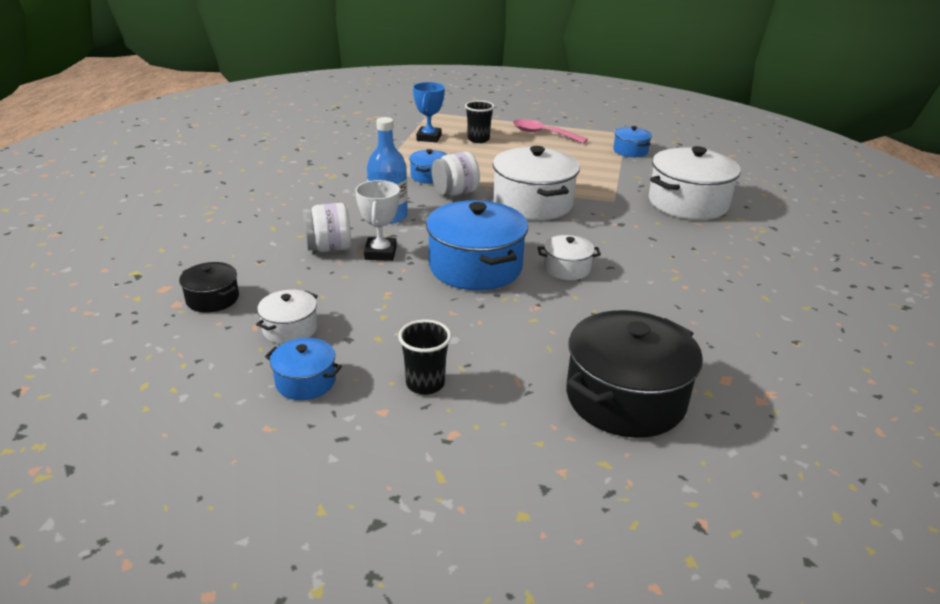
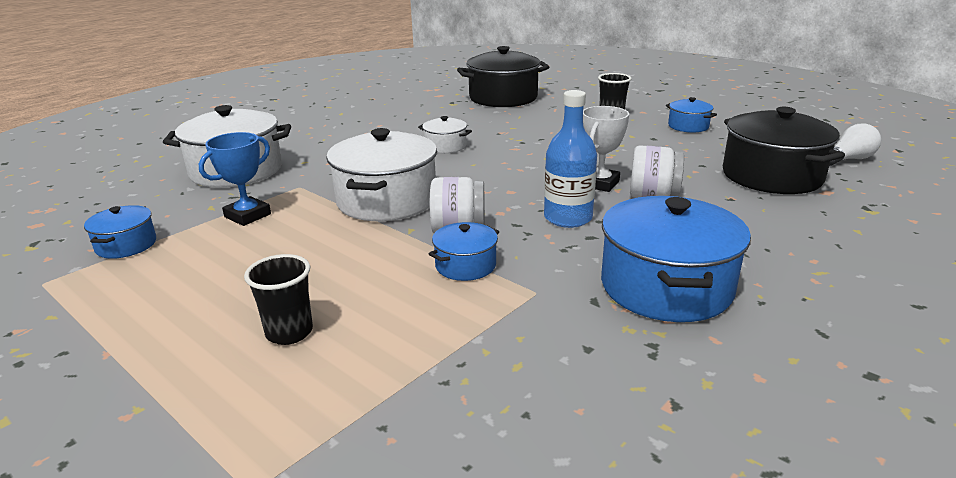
camera: 150 degrees left, 5 degrees down
black pot [179,262,239,313] -> black pot [723,107,845,194], size x1.99
white pot [256,290,318,344] -> none
blue trophy [413,82,445,142] -> blue trophy moved to [199,132,271,226]
blue pot [426,200,528,290] -> blue pot moved to [601,196,751,322]
pink spoon [513,119,588,143] -> none
none -> white light bulb [829,123,881,166]

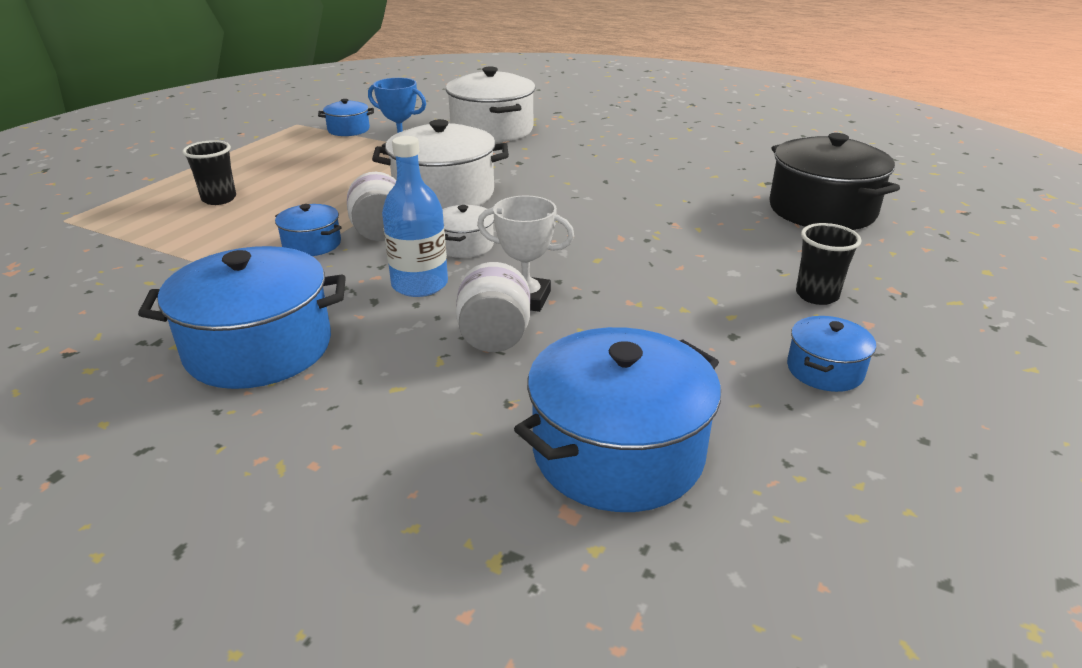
camera: 75 degrees right, 5 degrees up
white pot [418,116,472,153] -> white pot moved to [443,205,494,258]
black pot [723,107,845,194] -> blue pot [514,327,721,512]
white light bulb [829,123,881,166] -> none

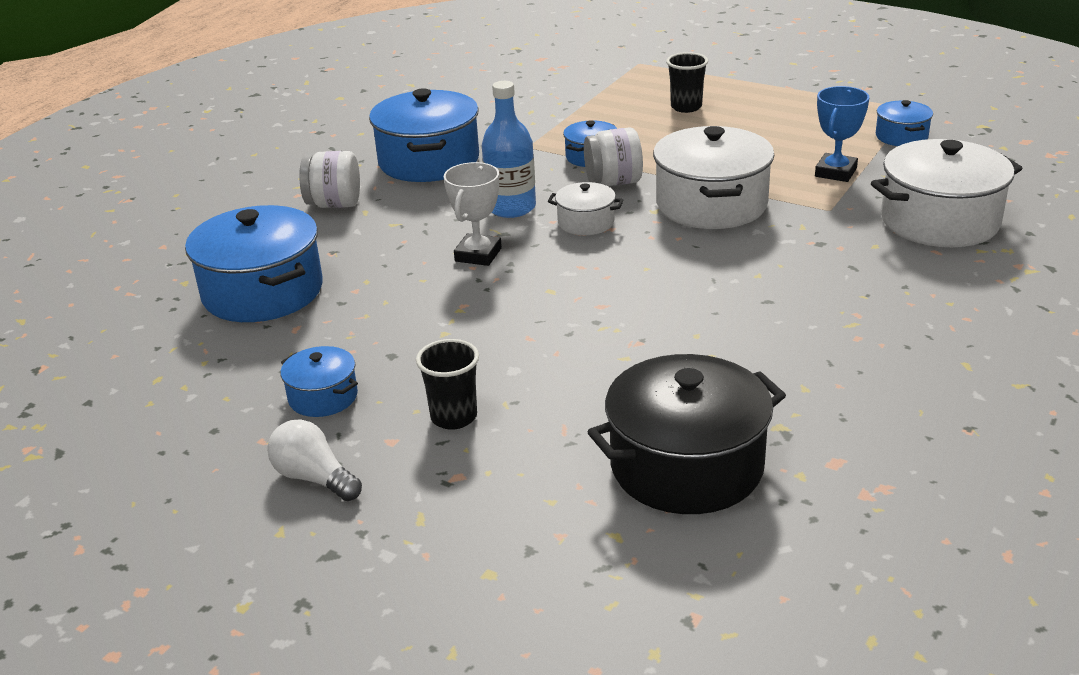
camera: 95 degrees right, 0 degrees up
white jar [456,262,530,352] -> white jar moved to [299,151,360,208]
none -> white light bulb [267,419,362,501]

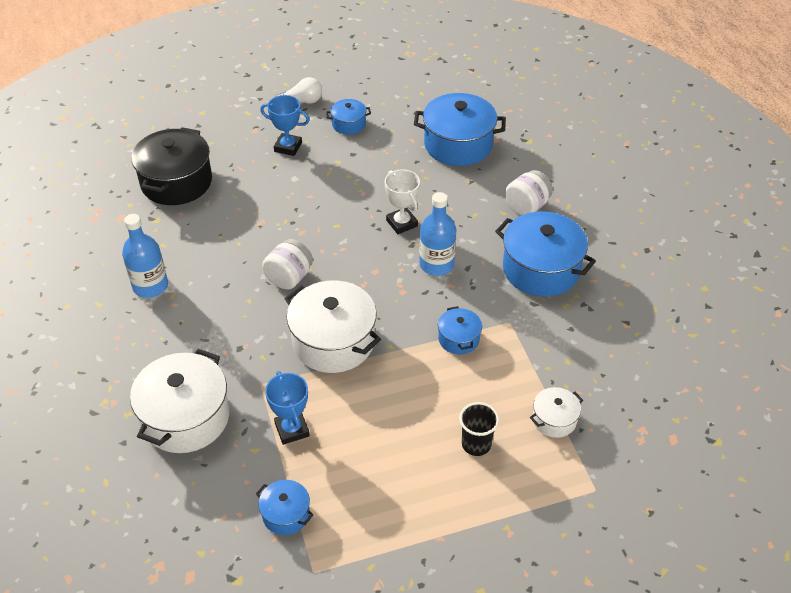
camera: 130 degrees right, 15 degrees up
black cup [416,339,479,430] -> blue trophy [260,95,310,156]
white pot [548,182,623,235] -> white pot moved to [530,387,583,438]
white jar [584,127,643,186] -> white jar moved to [262,239,313,290]
none -> blue bottle [122,214,168,298]

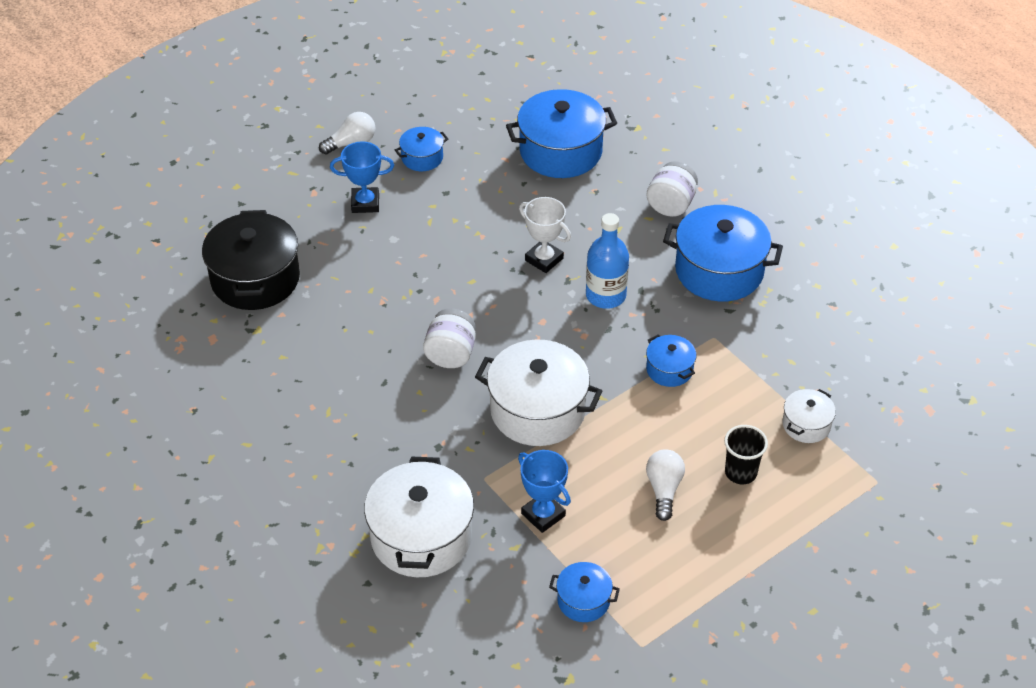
camera: 20 degrees left, 0 degrees up
blue bottle [122,214,168,298] -> none
none -> white light bulb [646,449,685,521]

